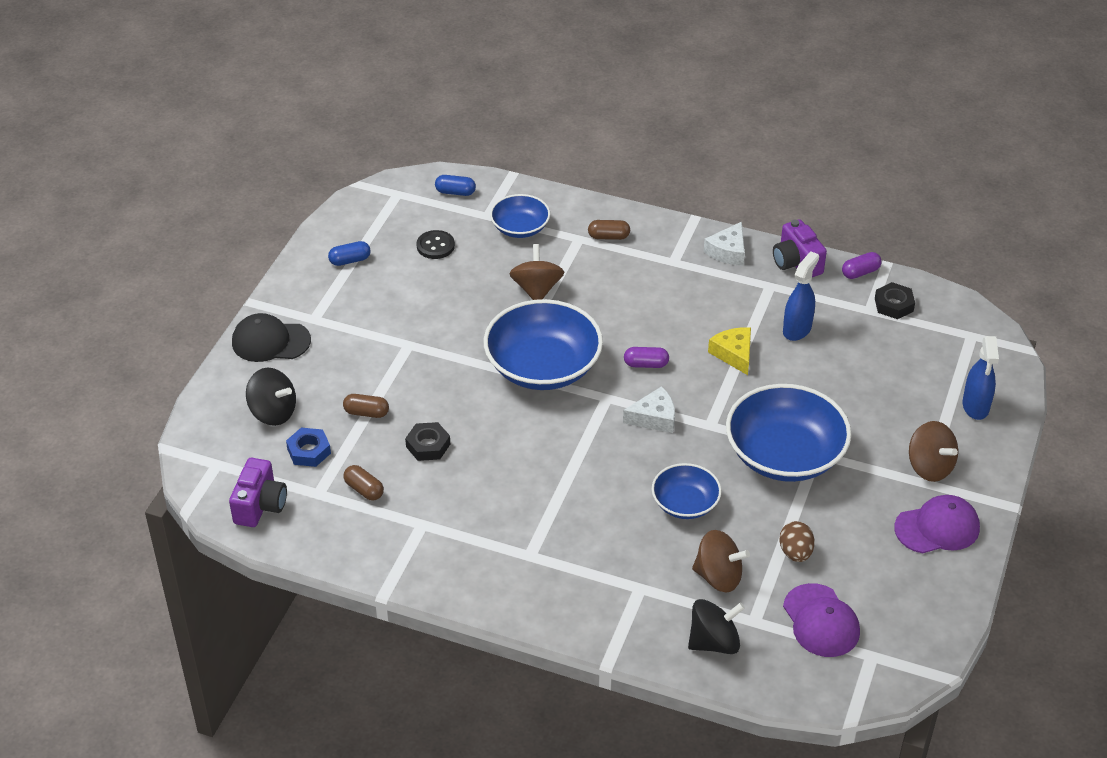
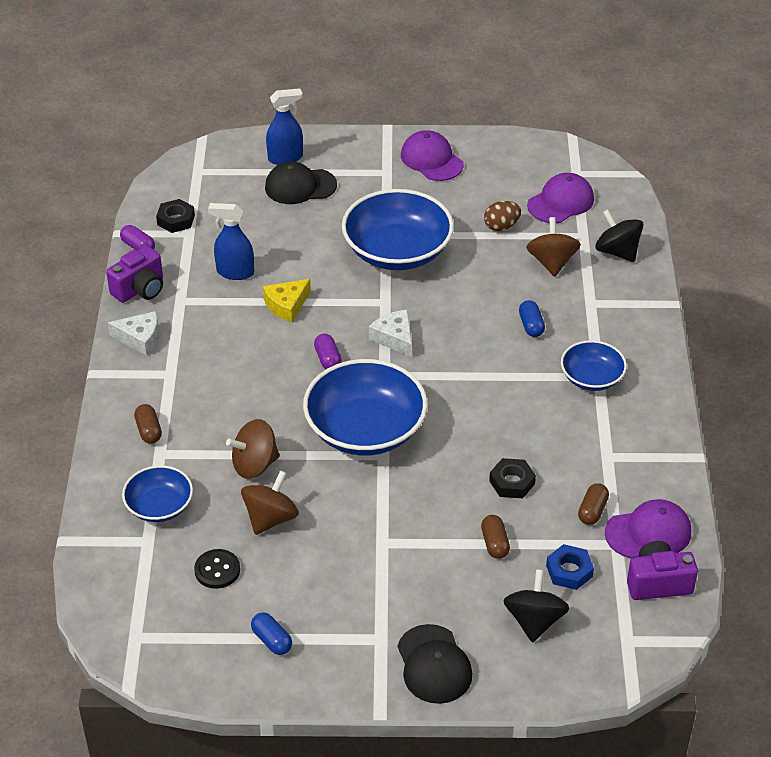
camera: 110 degrees left, 0 degrees up
blue capsule [435,175,476,196] -> blue capsule moved to [519,300,545,337]
blue bowl [652,463,722,519] -> blue bowl moved to [561,340,627,391]
brown spinning top [909,421,958,482] -> brown spinning top moved to [241,470,299,535]
none -> black cap [265,162,337,204]
none -> purple cap [605,499,691,558]

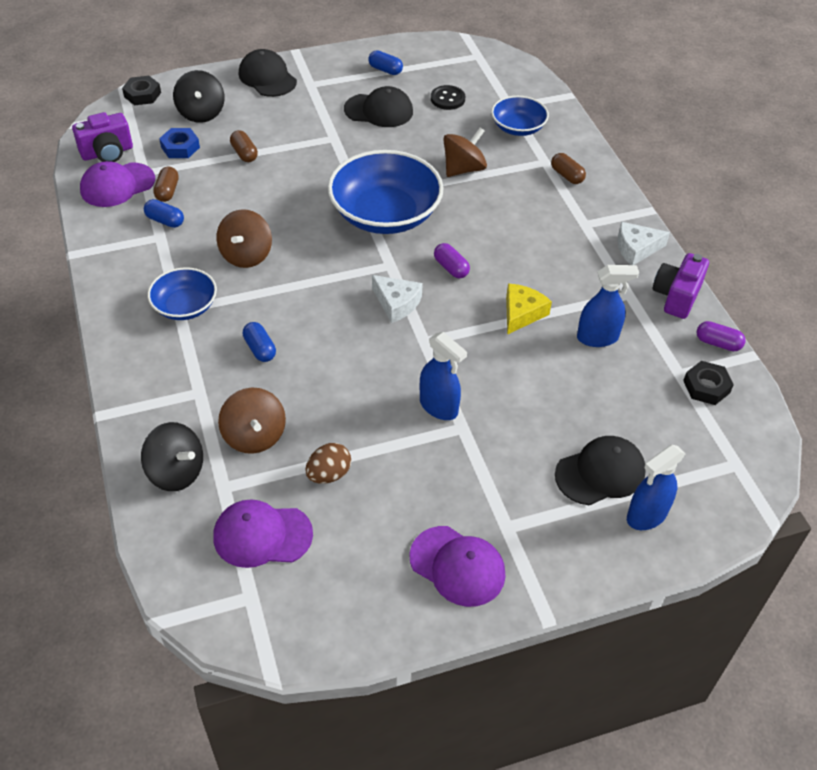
camera: 160 degrees right, 5 degrees up
brown spinning top [241,470,299,535] -> brown spinning top moved to [216,209,272,268]
blue bowl [342,189,454,270] -> blue spray bottle [420,332,467,420]
black nut [489,458,536,498] -> black nut moved to [122,76,161,105]
purple cap [527,173,594,223] -> purple cap turned 60 degrees clockwise [213,499,313,568]
none -> blue capsule [144,199,184,228]
none -> black cap [344,86,413,127]

